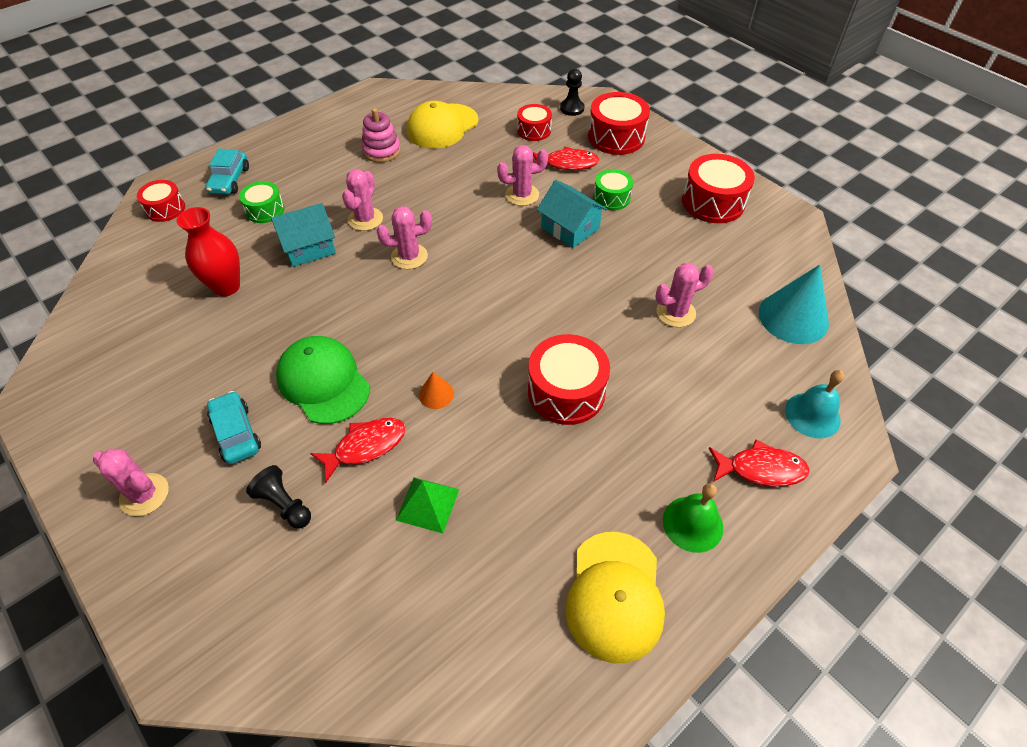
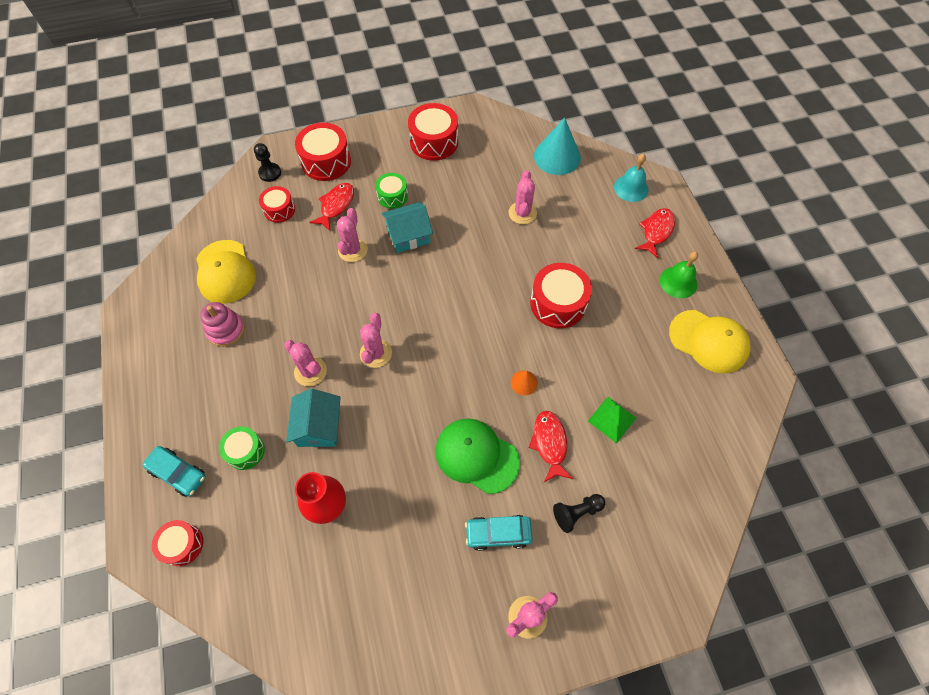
camera: 65 degrees left, 10 degrees up
green cap [276,336,370,424] -> green cap turned 45 degrees clockwise [435,418,520,494]

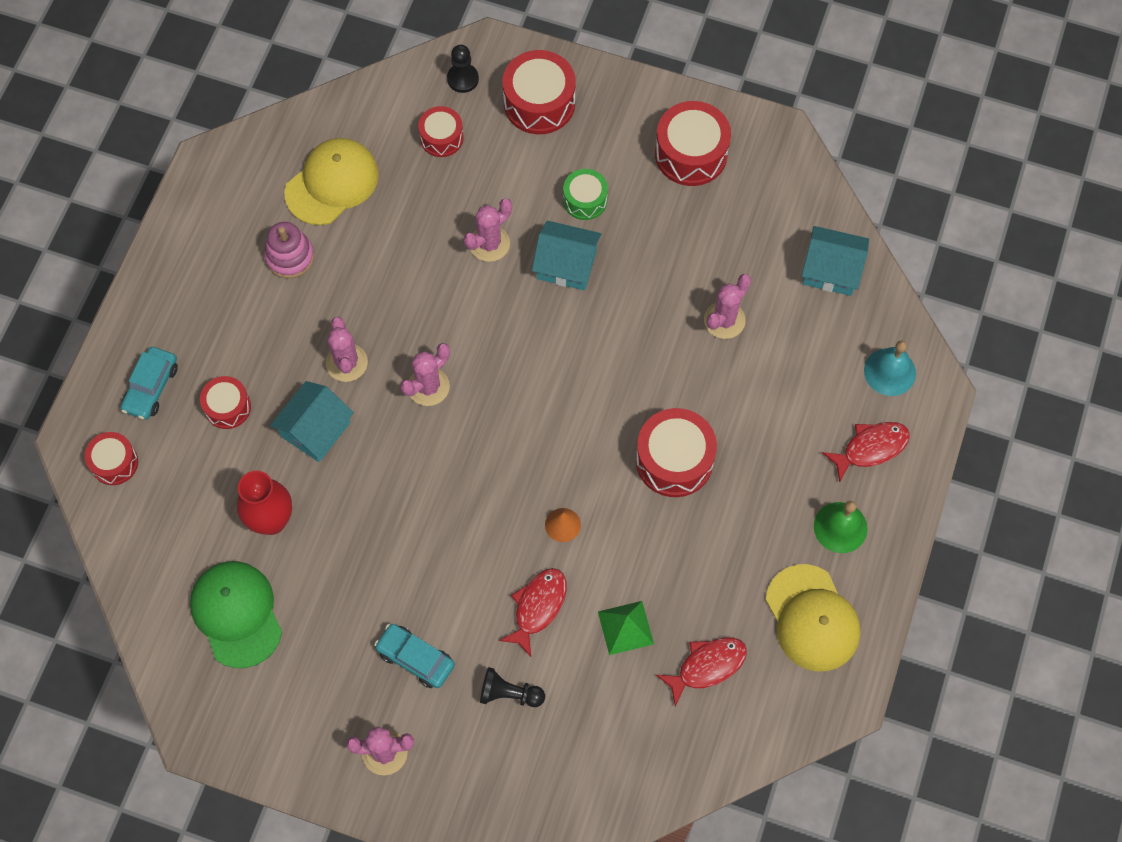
camera: 35 degrees right, 5 degrees up
turquoise car [142,446,206,497] -> turquoise car turned 45 degrees clockwise [121,347,178,420]
yellow cap [196,240,256,304] -> yellow cap turned 150 degrees counterclockwise [284,138,379,225]
green drum [219,426,265,470] -> red drum [200,376,251,429]
red fish [309,183,354,231] -> red fish moved to [656,637,747,706]
green cap [435,418,520,494] -> green cap moved to [190,561,282,668]
turquoise cone [534,117,581,175] -> turquoise house [802,226,869,296]

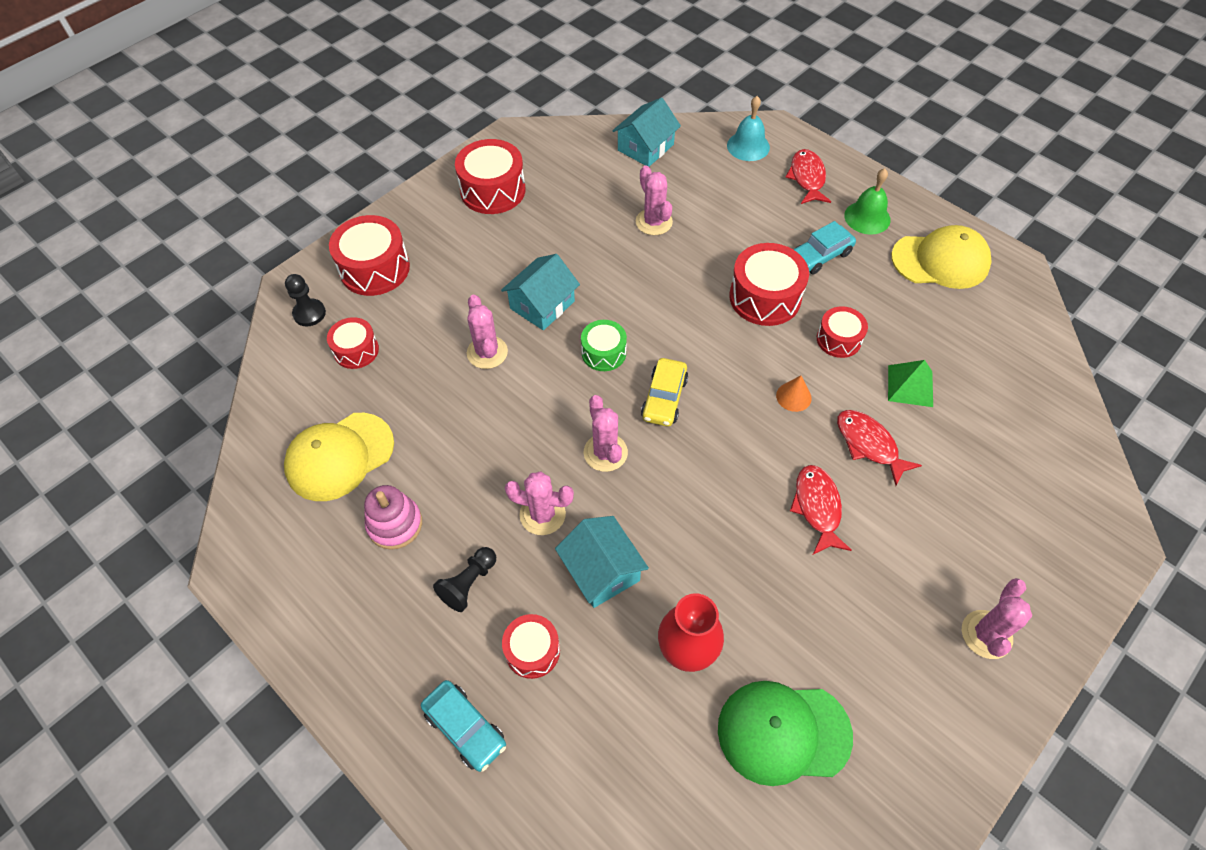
camera: 65 degrees left, 10 degrees down
red drum [85,432,138,485] -> red drum moved to [817,306,868,358]
yellow cap [284,138,379,225] -> yellow cap turned 105 degrees counterclockwise [284,413,394,501]
turquoise car [374,624,455,688] -> turquoise car moved to [793,221,856,275]
black pawn [480,667,545,707] -> black pawn moved to [433,547,496,612]
green drum [563,169,608,220] -> green drum moved to [581,320,627,371]
red fish [656,637,747,706] -> red fish moved to [790,465,852,555]
none -> yellow car [641,358,688,426]

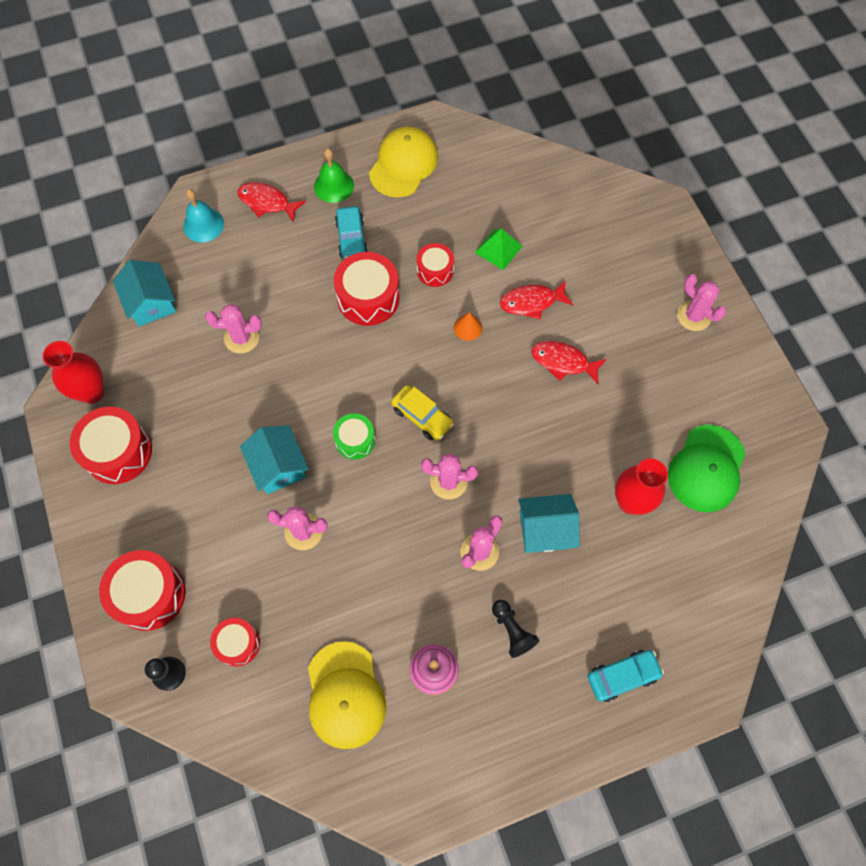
camera: 65 degrees left, 10 degrees up
red drum [502,614,560,679] -> none
none -> red vase [42,341,105,403]

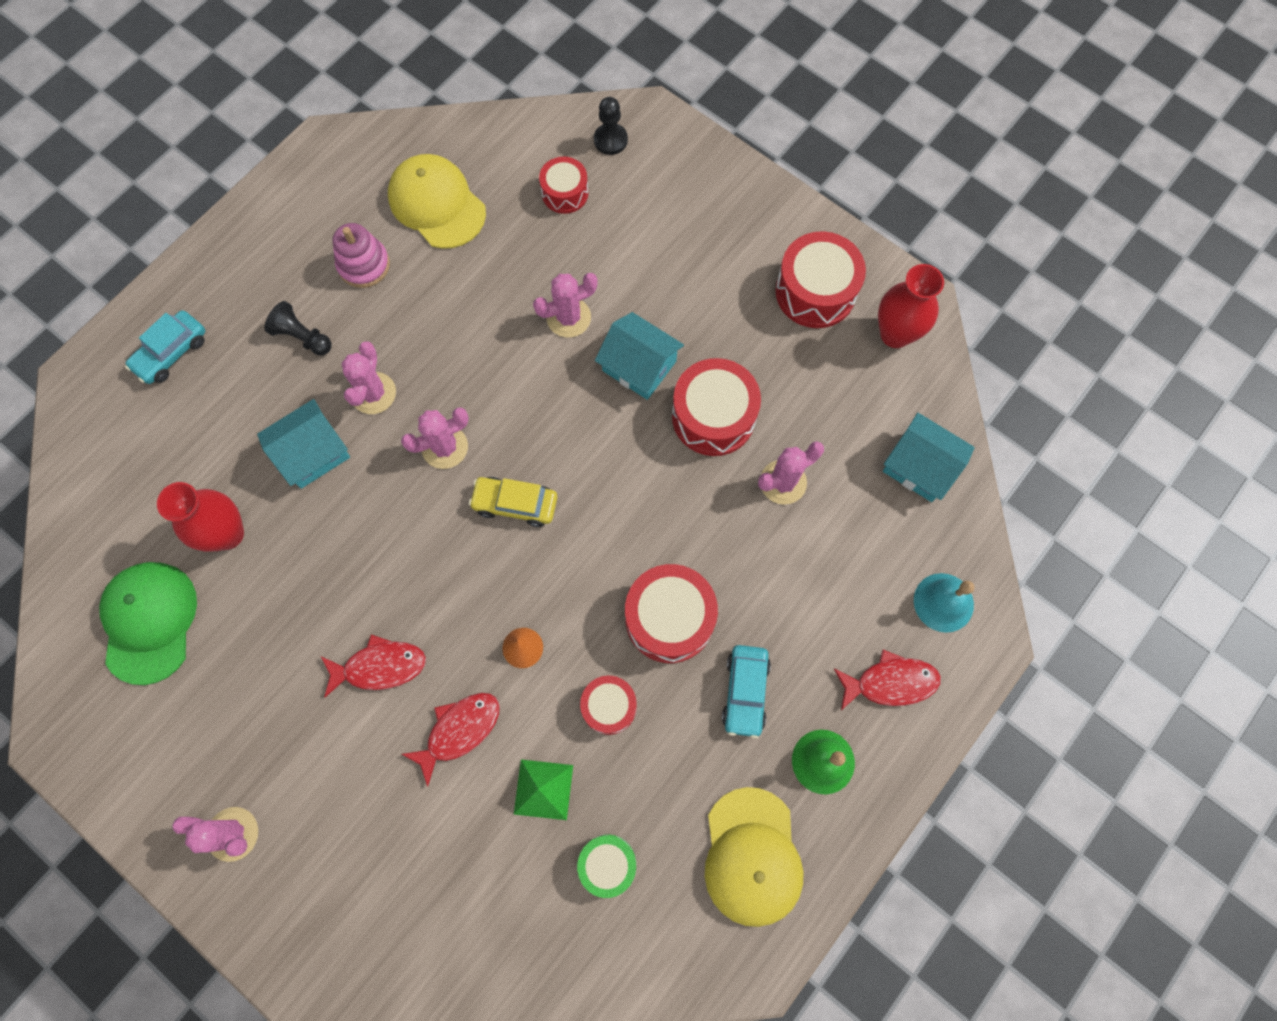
camera: 150 degrees right, 5 degrees up
red drum [99,550,186,631] -> red drum moved to [672,358,761,456]
green drum [333,413,375,460] -> green drum moved to [577,834,636,898]
turquoise car [335,206,368,260] -> turquoise car turned 135 degrees counterclockwise [722,645,771,738]

